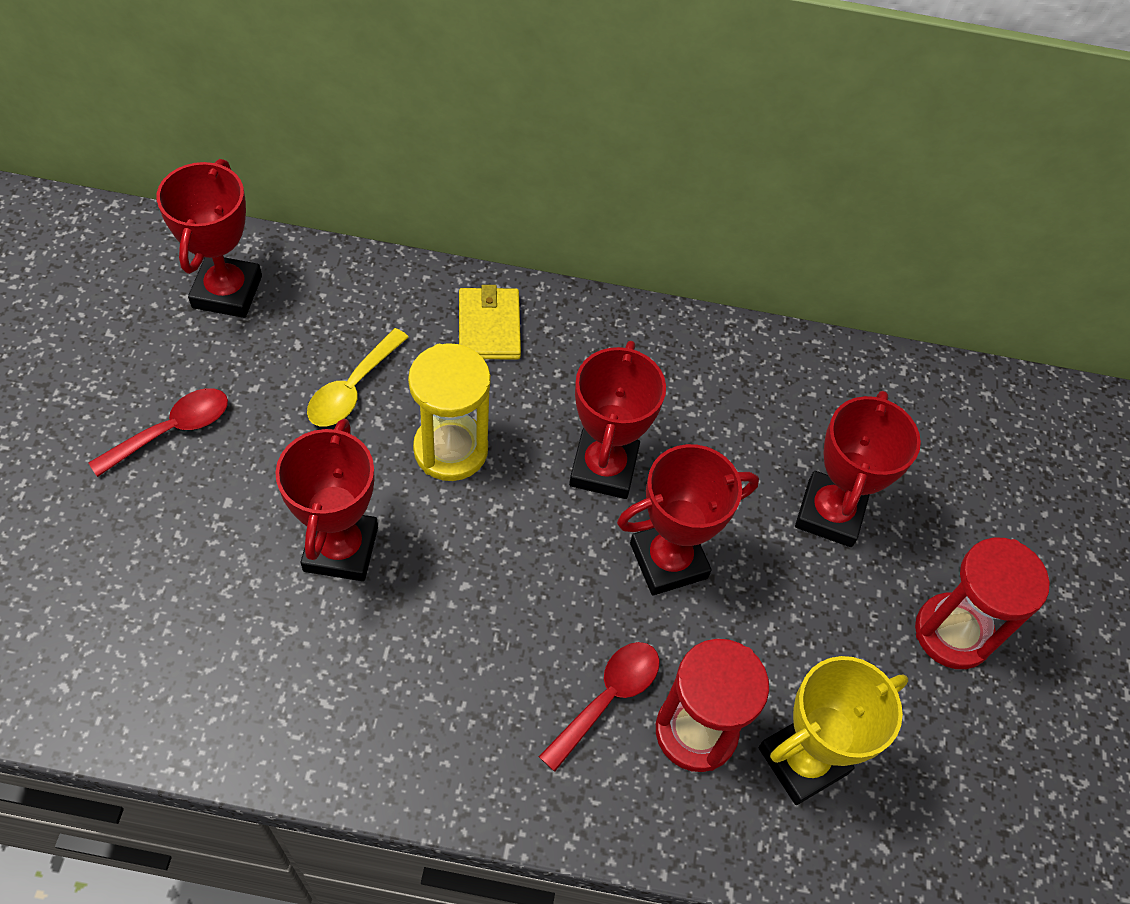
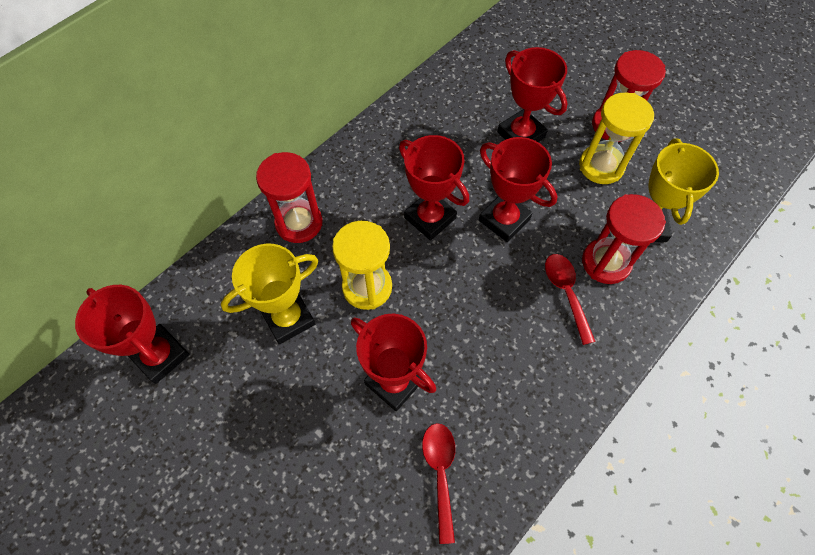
camera: 50 degrees left, 5 degrees up
red spoon [88,388,228,477] -> red spoon moved to [422,423,455,544]
yellow spoon [307,328,408,426] -> yellow trophy [221,244,319,344]
yellow wallet [459,285,521,359] -> red hourglass [256,152,323,243]
red trophy [617,444,759,595] -> red trophy turned 60 degrees counterclockwise [479,137,557,242]
none -> yellow hourglass [579,93,654,184]

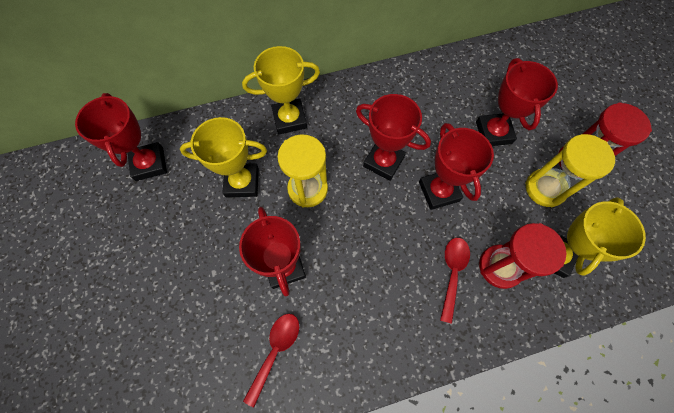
camera: 30 degrees right, 5 degrees up
red hourglass [256,152,323,243] -> yellow trophy [242,46,320,135]
red trophy [399,135,469,240] -> red trophy turned 45 degrees counterclockwise [356,94,431,181]

